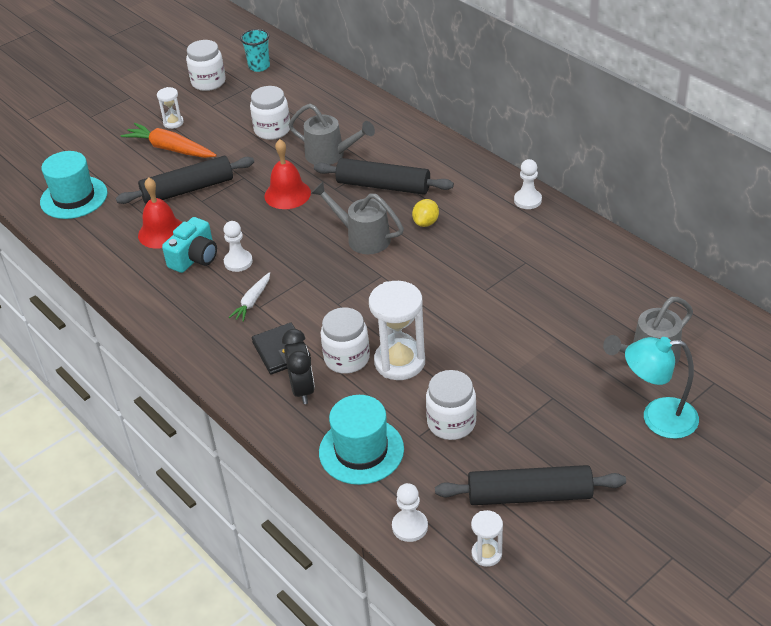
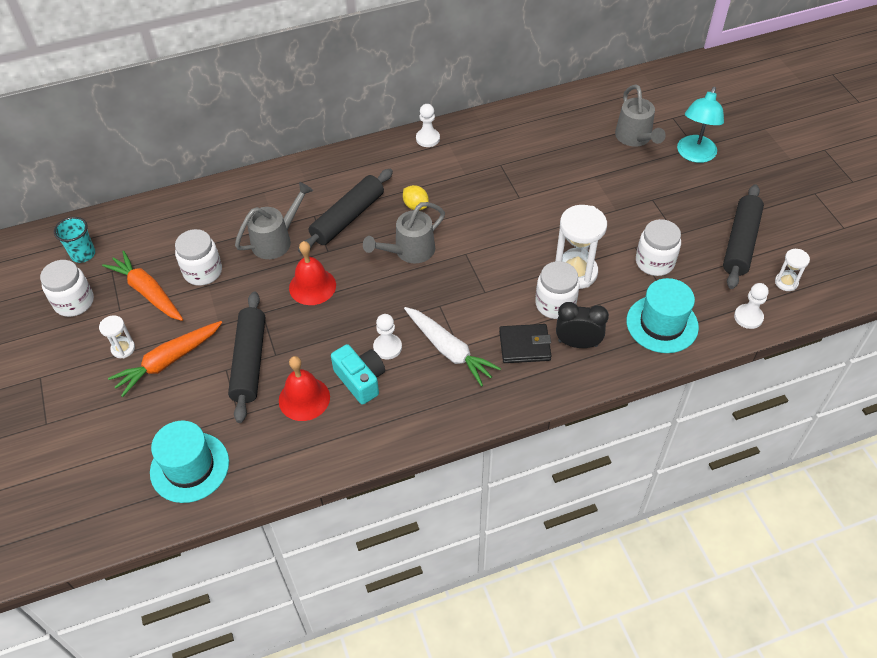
camera: 70 degrees left, 10 degrees up
white carrot [229,272,270,322] -> white carrot [404,307,501,387], size x1.74
none -> orange carrot [102,251,183,321]

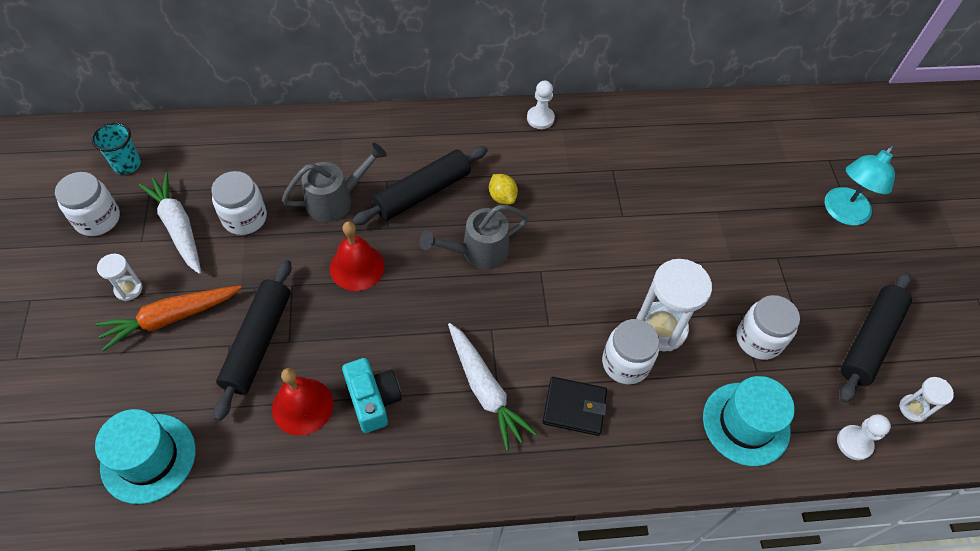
camera: 10 degrees right, 5 degrees up
orange carrot [102,251,183,321] -> white carrot [138,172,201,274]
white pawn [373,314,402,359] -> none
black clock [556,302,609,348] -> none
grey watering can [615,84,666,147] -> none

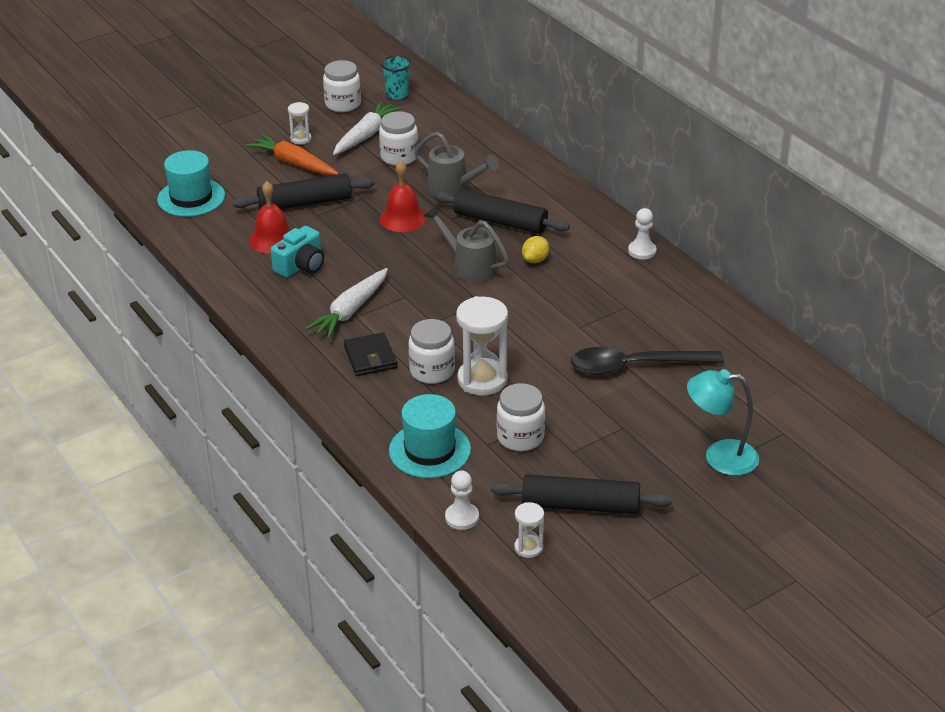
camera: 65 degrees right, 20 degrees down
none -> black spoon [571,347,724,375]

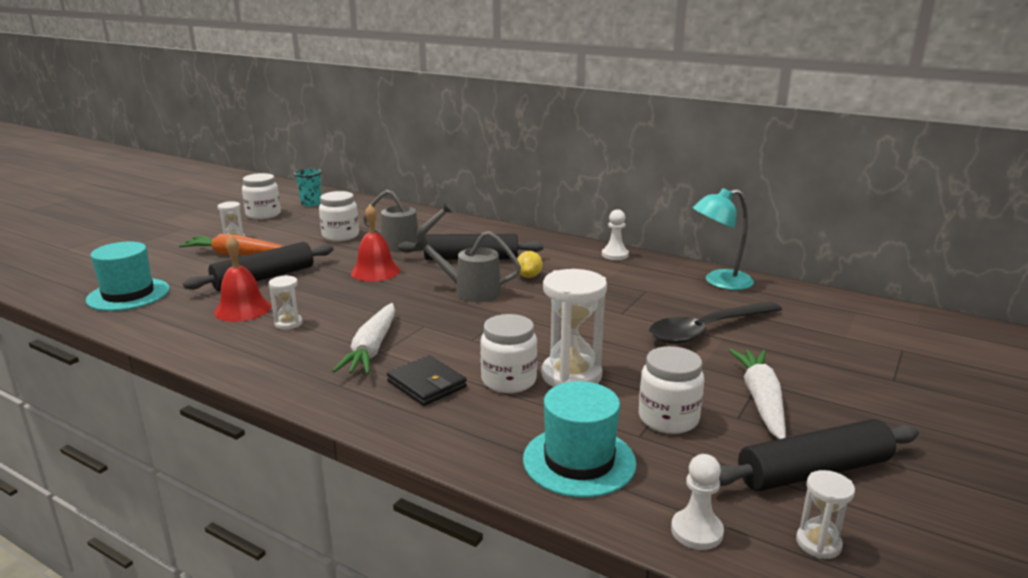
camera: 25 degrees left, 15 degrees down
turquoise camera [271,226,324,278] -> white hourglass [269,275,303,330]
white carrot [333,101,402,155] -> white carrot moved to [729,349,786,439]
turquoise lamp [687,369,759,476] -> turquoise lamp moved to [693,188,754,290]

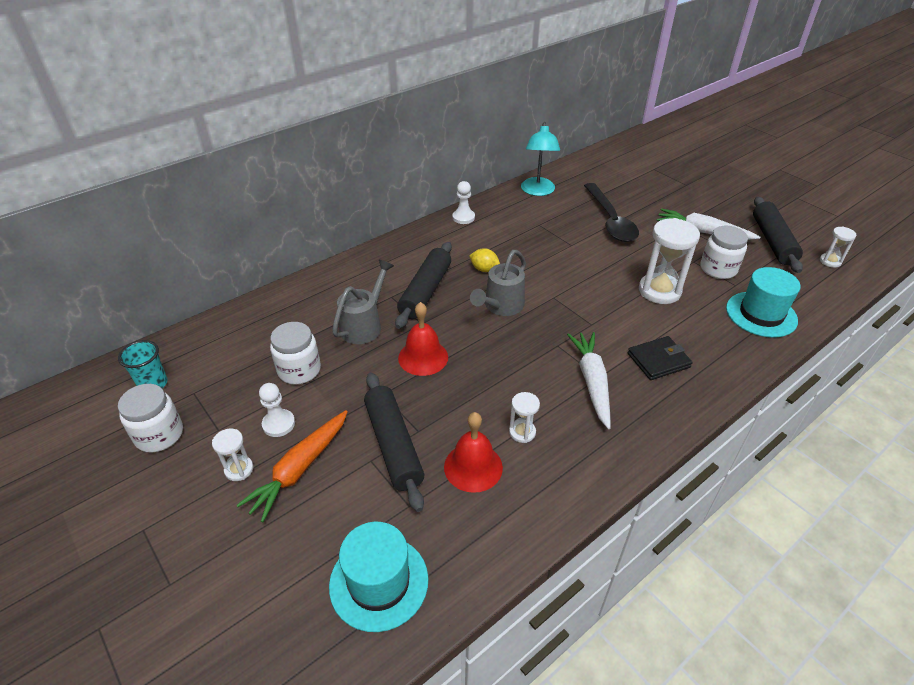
camera: 70 degrees left, 20 degrees up
white carrot [333,303,395,374] -> white carrot turned 120 degrees counterclockwise [567,332,611,429]
white jar [480,314,537,393] -> none
white pawn [671,454,724,550] -> white pawn moved to [259,383,295,437]

